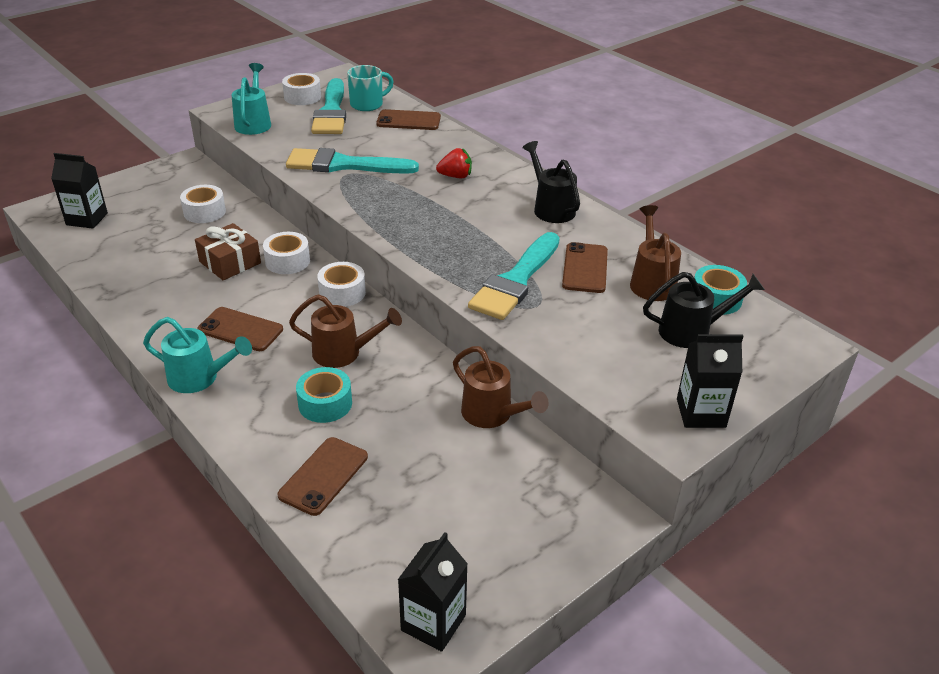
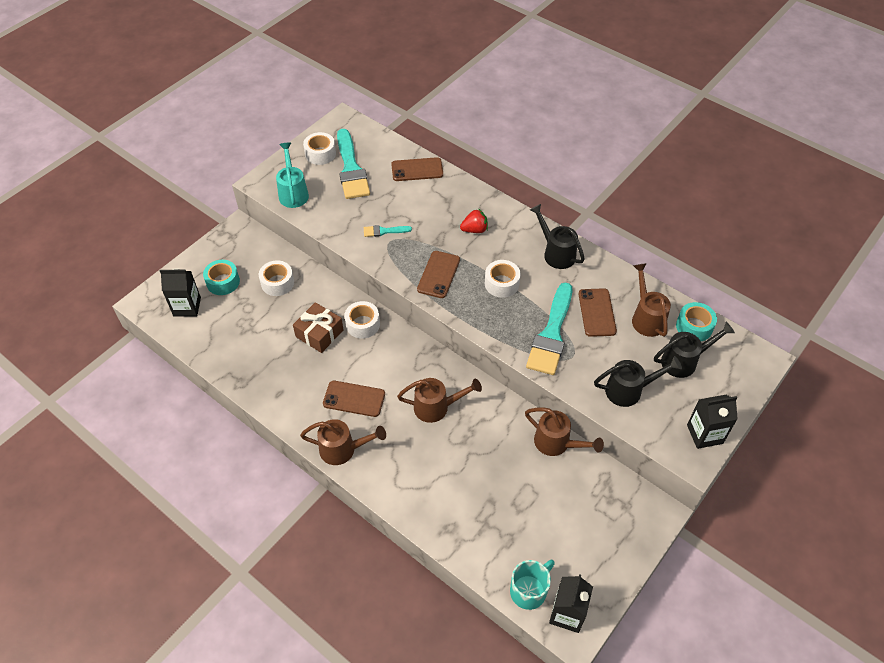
camera: 10 degrees left, 15 degrees up
turquoise watering can [143,317,252,393] -> brown watering can [300,419,386,465]
brown phone [278,437,368,516] -> brown phone moved to [417,251,460,298]
turquoise brush [286,148,419,174] -> turquoise brush [364,225,412,237], size x0.46
turquoise tape [296,367,352,423] -> turquoise tape moved to [203,260,240,295]
white tape [317,262,366,307] -> white tape moved to [485,260,521,298]
turquoise mug [347,65,394,111] -> turquoise mug moved to [510,560,555,610]
none -> black watering can [594,356,682,407]

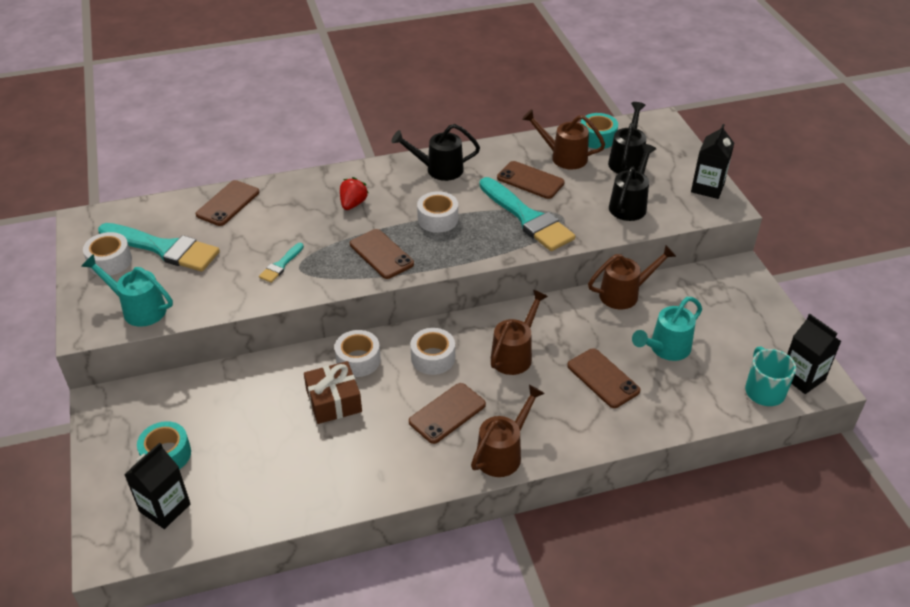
camera: 55 degrees left, 10 degrees down
white tape [259,260,294,296] -> white tape moved to [410,328,455,375]
none -> brown phone [567,348,640,408]
none -> turquoise watering can [632,297,702,361]

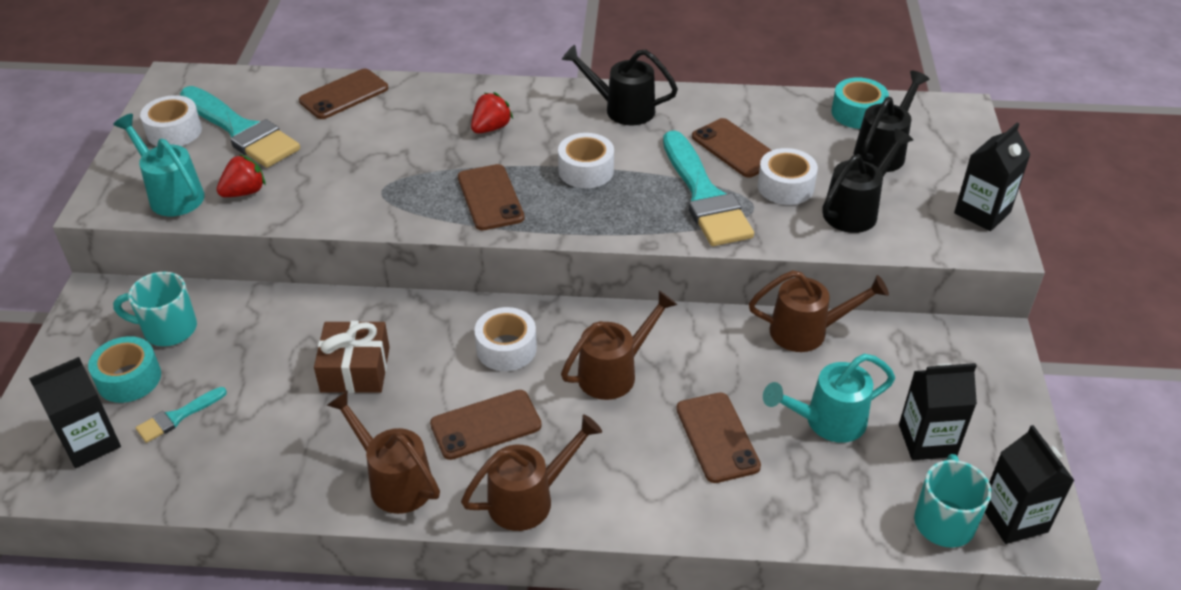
camera: 20 degrees right, 0 degrees up
turquoise brush [259,243,304,283] -> turquoise brush moved to [136,387,227,443]
white tape [335,330,381,377] -> white tape moved to [757,148,818,205]
brown watering can [522,109,605,169] -> brown watering can moved to [326,390,440,514]
none -> turquoise mug [113,272,197,346]
none -> red strawberry [217,154,265,197]
none -> black carton [899,363,977,460]

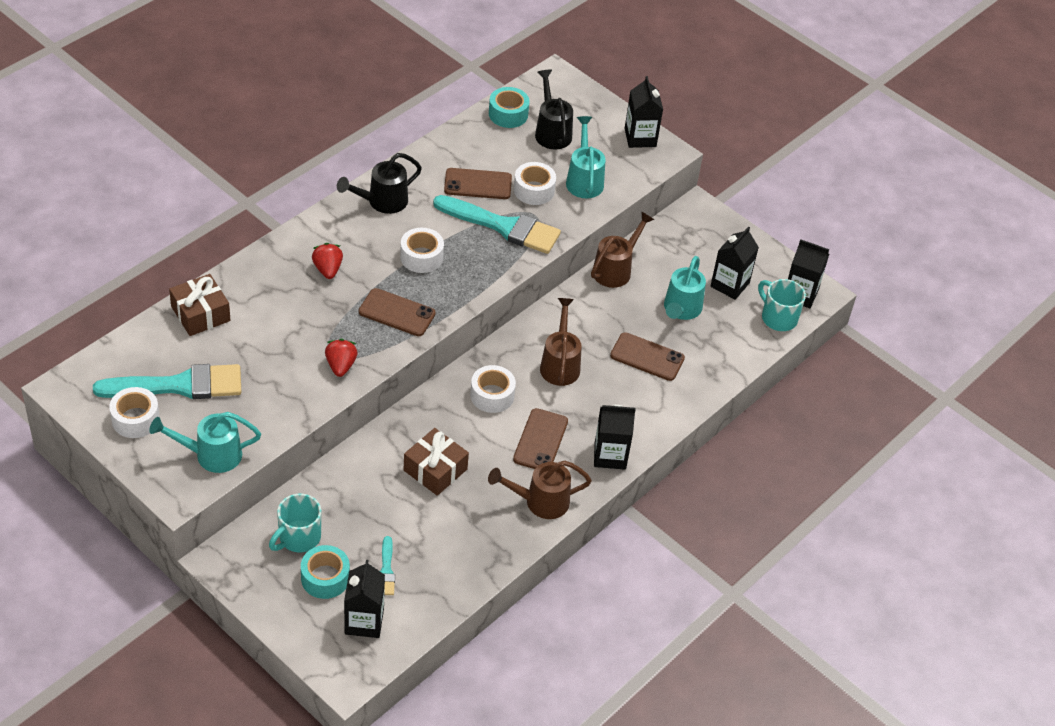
camera: 55 degrees left, 5 degrees up
red strawberry [217,154,265,197] -> red strawberry moved to [325,339,358,377]
brown phone [299,69,388,119] -> brown gift [169,274,231,336]
brown watering can [461,415,602,531] -> black carton [594,405,636,470]
black watering can [822,128,913,233] -> turquoise watering can [566,116,605,198]

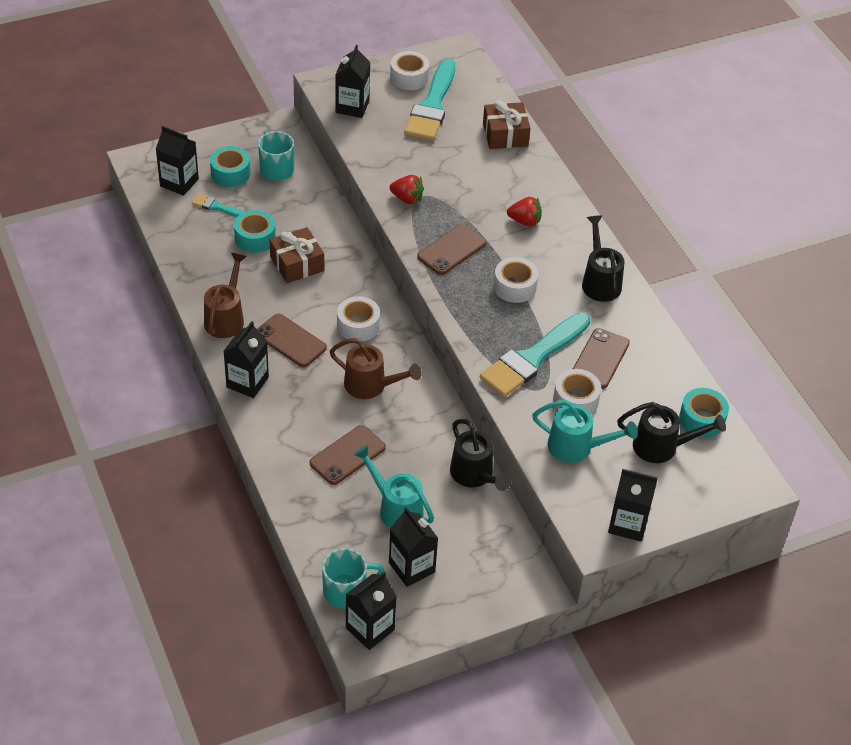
camera: 115 degrees right, 0 degrees up
turquoise watering can [149,412,261,473] -> black carton [335,45,370,118]
brown watering can [591,211,654,288] -> black watering can [450,419,511,491]
none -> turquoise tape [234,210,276,253]

